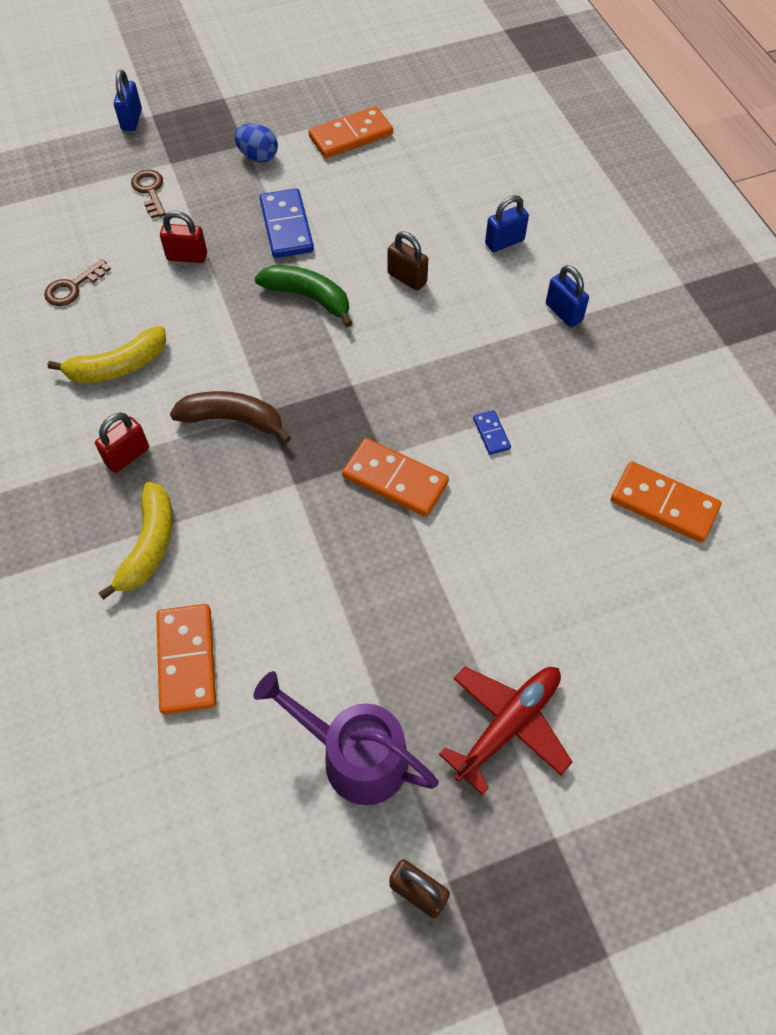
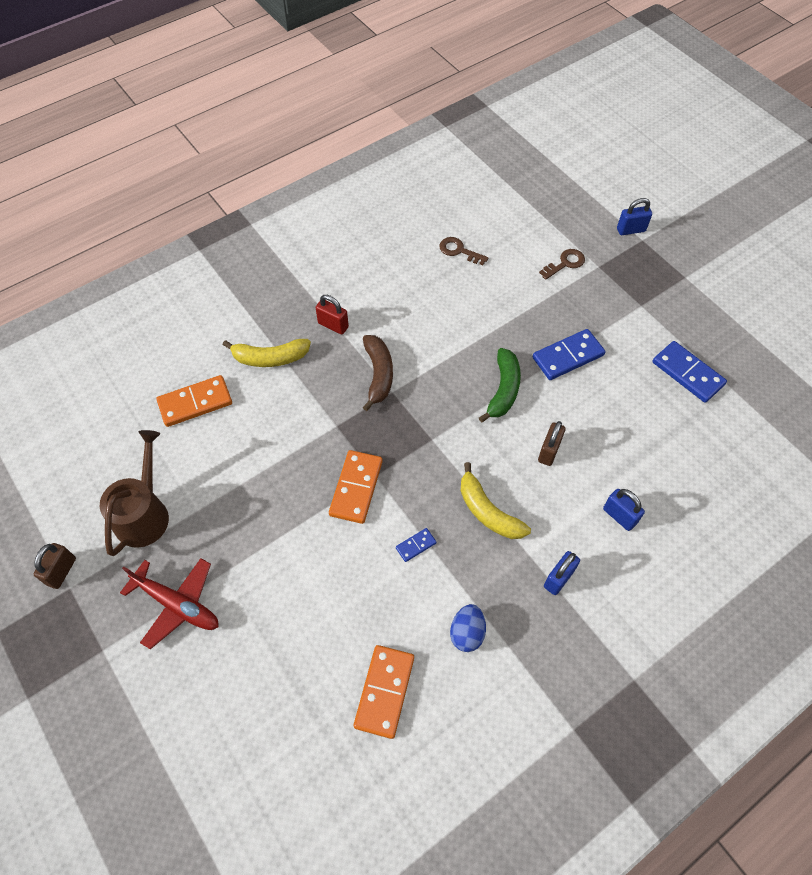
camera: 75 degrees right, 0 degrees up
yellow banana [48,326,166,383] -> yellow banana moved to [461,462,531,539]
red padlock [160,211,207,263] -> none
blue egg [234,123,278,162] -> blue egg moved to [450,604,486,652]
purple watering can [254,671,439,805] -> brown watering can [100,430,169,556]
orange domino [308,106,393,158] -> blue domino [653,341,727,403]

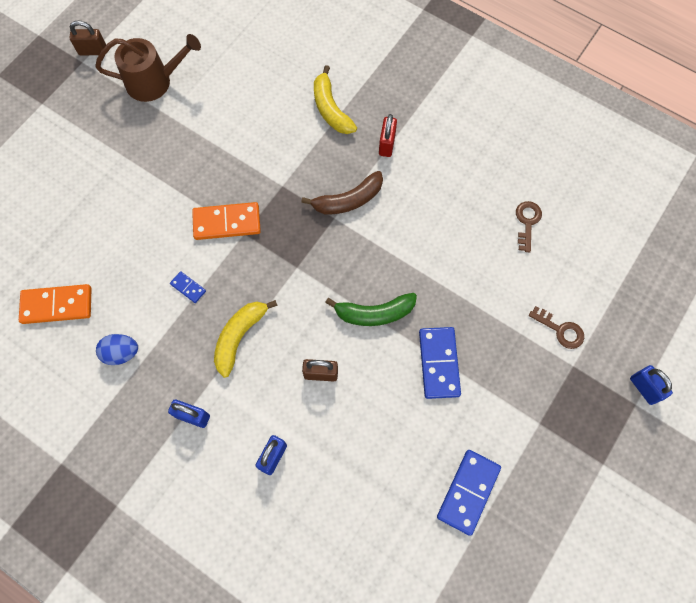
camera: 70 degrees right, 10 degrees up
red plane [120,558,218,649] -> none
orange domino [156,375,232,427] -> none
blue domino [532,329,605,380] -> blue domino turned 45 degrees clockwise [419,327,461,399]

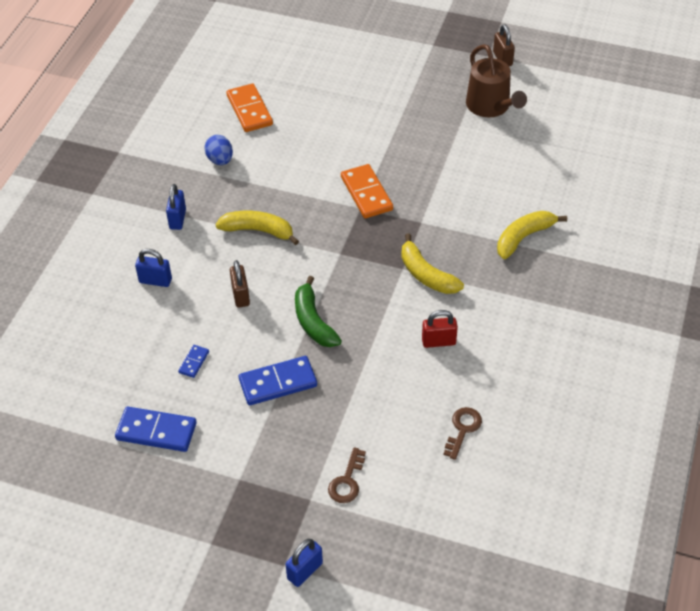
camera: 75 degrees right, 20 degrees down
blue domino [170,271,206,303] -> blue domino moved to [178,345,209,378]
brown banana [301,171,383,214] -> yellow banana [401,234,464,294]
red padlock [379,114,397,157] -> red padlock moved to [422,310,458,348]
brown key [516,201,542,252] -> brown key turned 60 degrees counterclockwise [443,407,482,460]

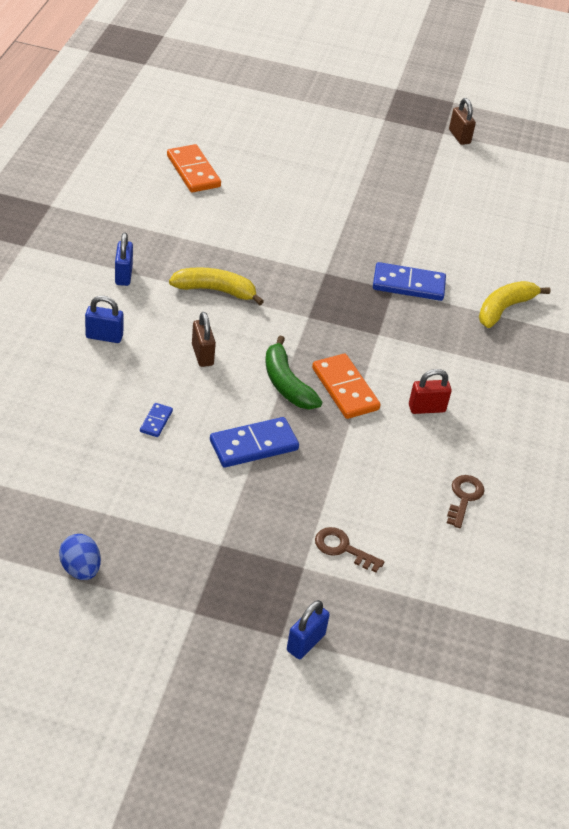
camera: 10 degrees left, 5 degrees down
blue domino [115,407,197,452] -> blue domino moved to [373,262,446,301]
blue egg [204,135,233,165] -> blue egg moved to [59,534,101,580]
brown key [328,447,366,503] -> brown key turned 105 degrees clockwise [315,527,384,573]
orange domino [341,164,393,218] -> orange domino moved to [312,354,381,419]
yellow banana [401,234,464,294] -> none
brown watering can [466,44,527,117] -> none

